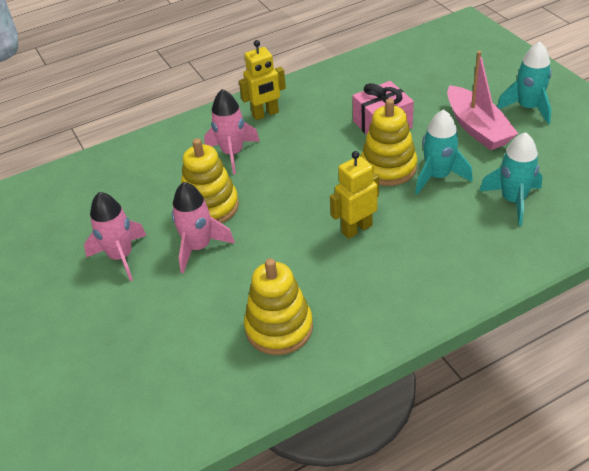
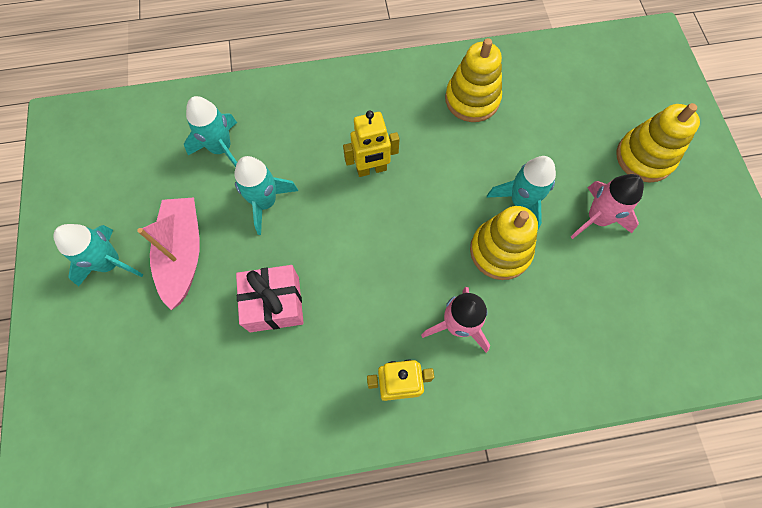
camera: 165 degrees left, 25 degrees up
pink rocket [172,182,235,273] -> turquoise rocket [487,156,556,232]
yellow stacking toy [361,98,417,186] -> yellow stacking toy moved to [616,103,700,183]

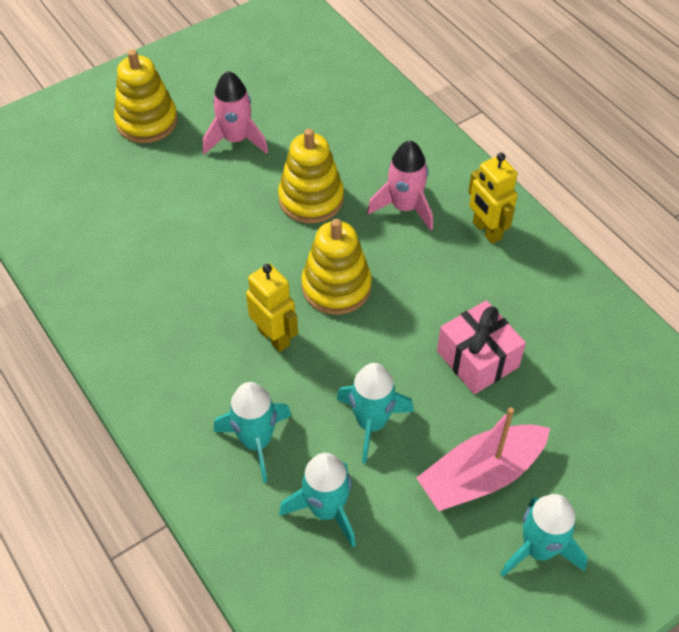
camera: 115 degrees left, 15 degrees down
yellow stacking toy [445,38,502,122] -> yellow stacking toy moved to [301,219,372,315]
turquoise rocket [487,156,556,232] -> turquoise rocket moved to [214,382,292,483]

